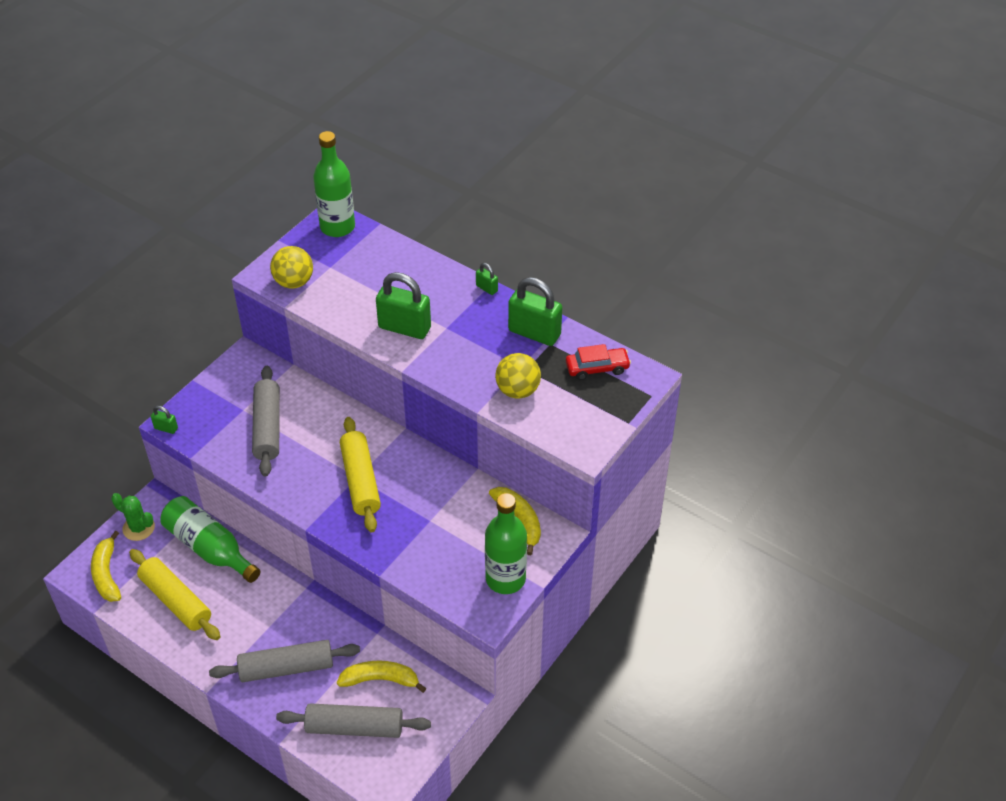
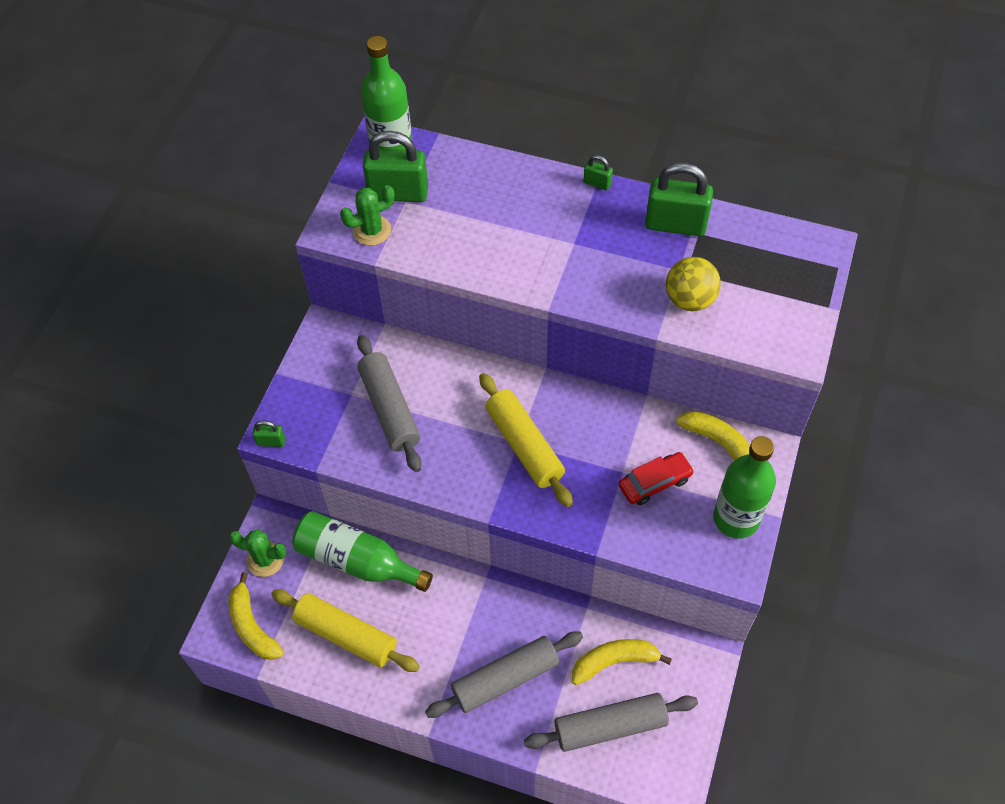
camera: 15 degrees left, 10 degrees up
yellow ball [270,246,313,288] -> green cactus [340,185,395,246]
green padlock [376,272,431,339] -> green padlock moved to [363,131,428,202]
red car [566,344,631,380] -> red car moved to [618,452,694,505]

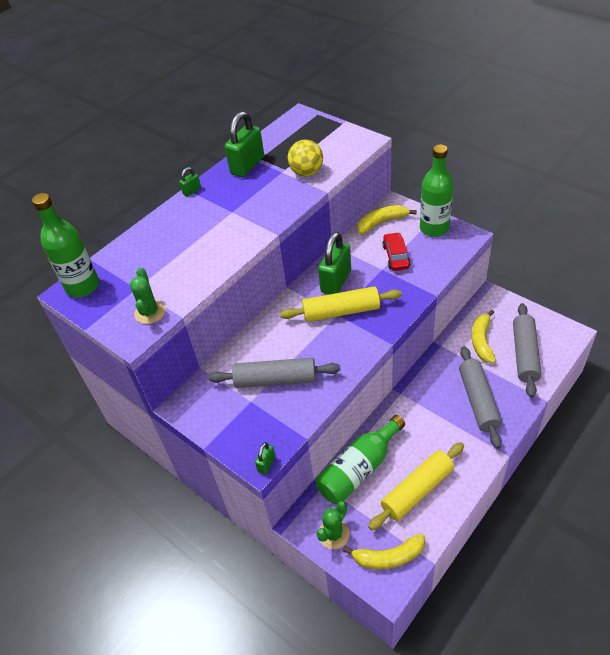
camera: 65 degrees left, 10 degrees down
green padlock [363,131,428,202] -> green padlock moved to [318,232,351,295]

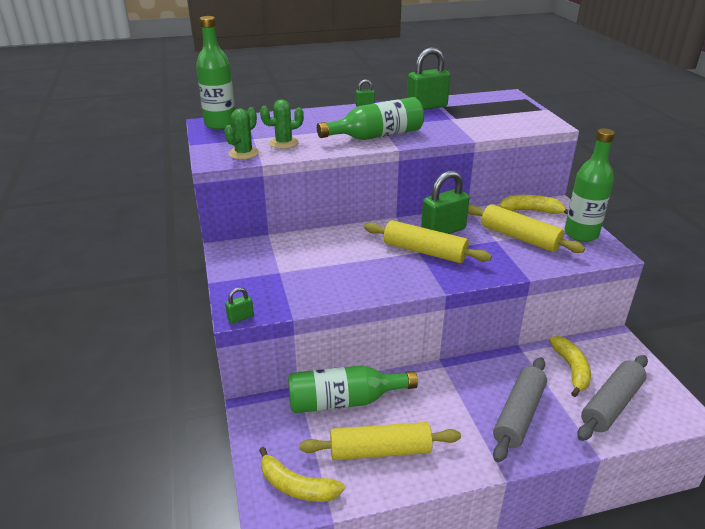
camera: 30 degrees right, 15 degrees down
grey rolling pin [208,358,341,388] -> none
yellow ball [287,140,323,176] -> none
green cactus [316,501,350,549] -> green cactus moved to [260,99,304,149]
red car [382,232,411,271] -> yellow rolling pin [468,204,585,253]
yellow banana [472,310,496,363] -> yellow banana turned 135 degrees clockwise [549,336,591,397]
none -> green bottle [317,97,424,140]

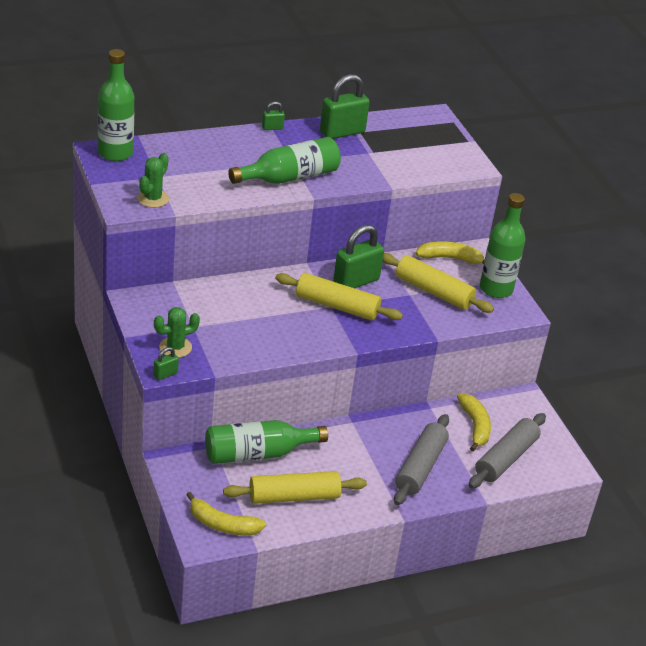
camera: 10 degrees left, 5 degrees up
green cactus [260,99,304,149] -> green cactus moved to [154,307,200,358]

